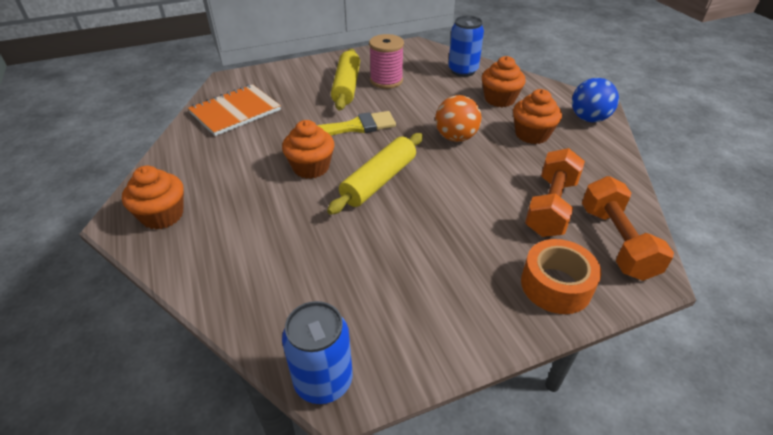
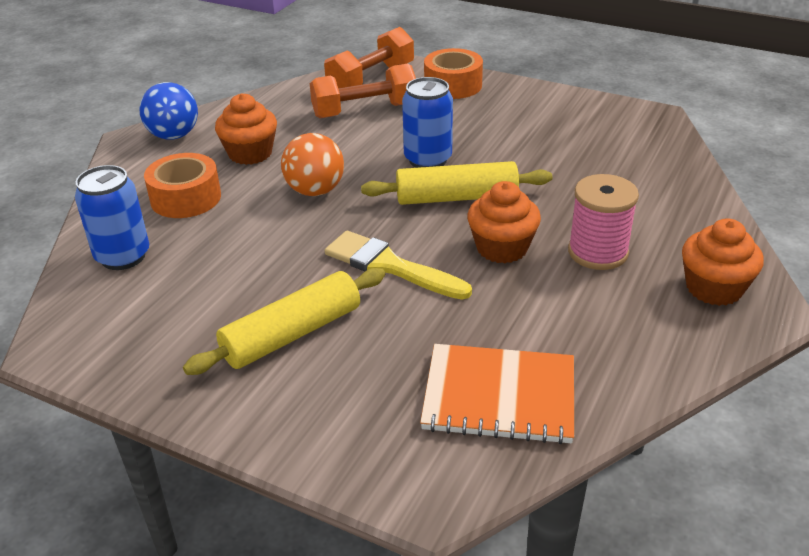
camera: 130 degrees left, 5 degrees down
blue can [282,301,353,404] -> blue can moved to [402,77,453,168]
pink spool [369,34,404,89] -> pink spool moved to [568,174,639,270]
orange cupcake [482,56,526,107] -> orange tape [144,153,221,218]

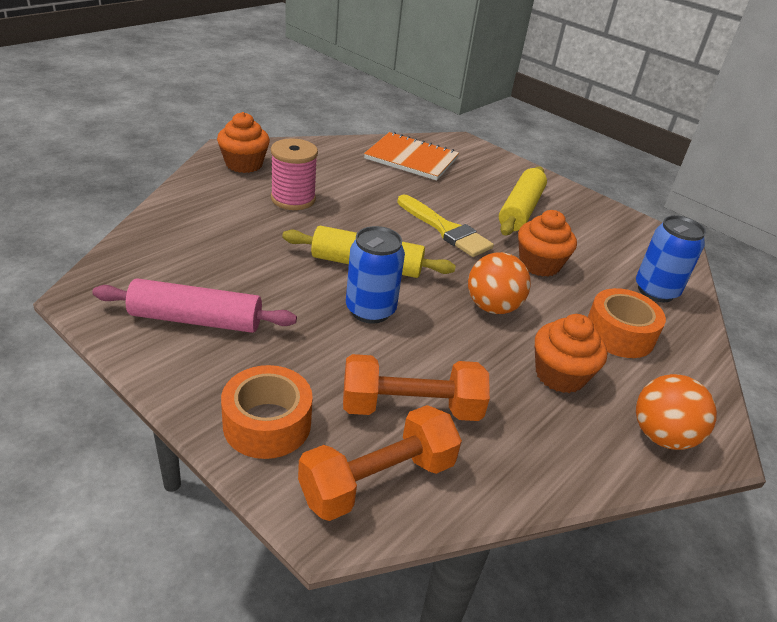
camera: 170 degrees left, 0 degrees up
blue ball [139,82,198,140] -> orange ball [636,374,717,450]
yellow rolling pin [183,268,385,375] -> yellow rolling pin turned 45 degrees counterclockwise [499,166,547,236]
orange cupcake [467,181,541,263] -> orange cupcake moved to [518,210,577,276]
none -> pink rolling pin [92,278,297,333]

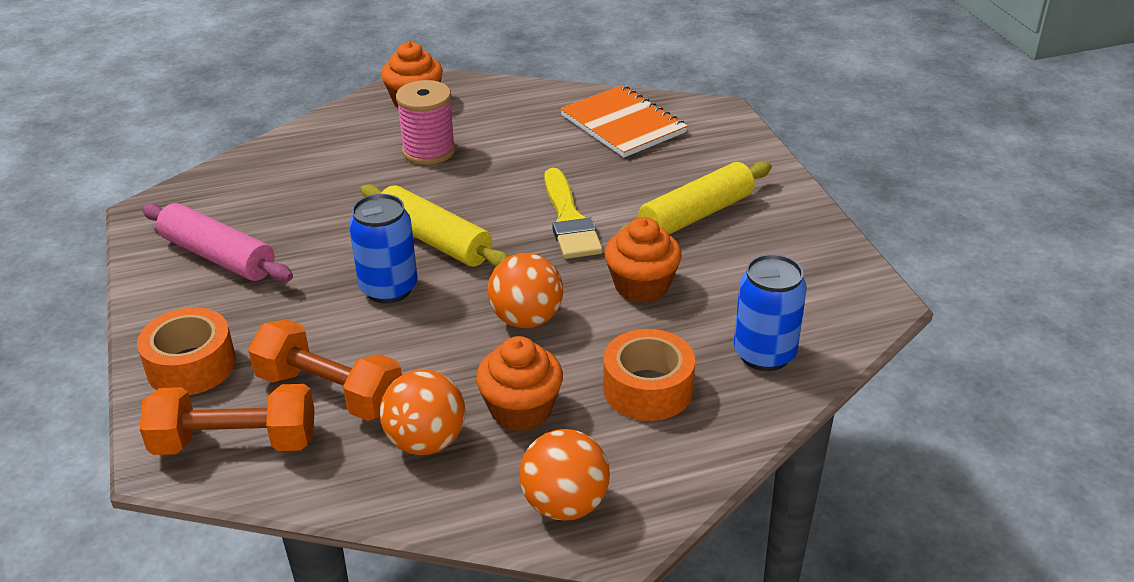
camera: 35 degrees right, 0 degrees up
none -> orange ball [379,370,465,455]

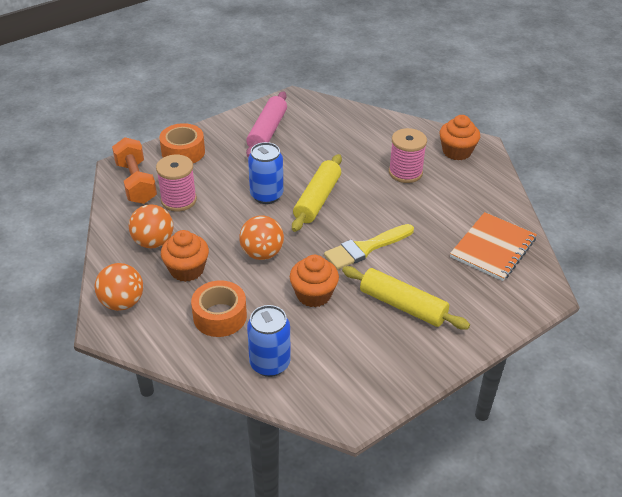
camera: 70 degrees right, 5 degrees up
orange dumbbell [248,319,402,421] -> pink spool [156,155,197,211]

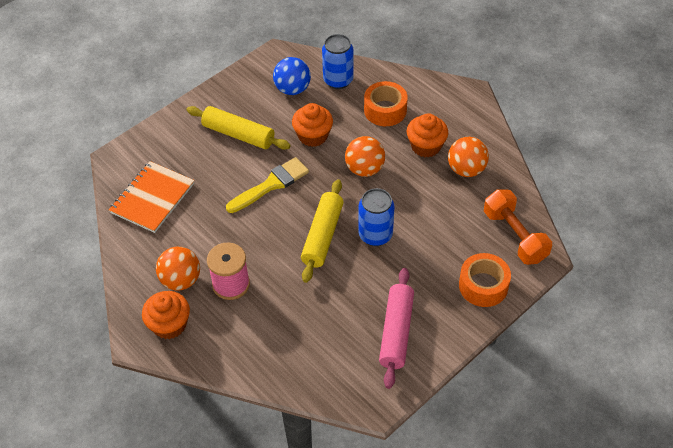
camera: 175 degrees right, 10 degrees up
orange ball [95,263,143,311] -> orange ball moved to [156,247,200,290]
pink spool [156,155,197,211] -> none
none -> blue ball [273,57,311,95]

